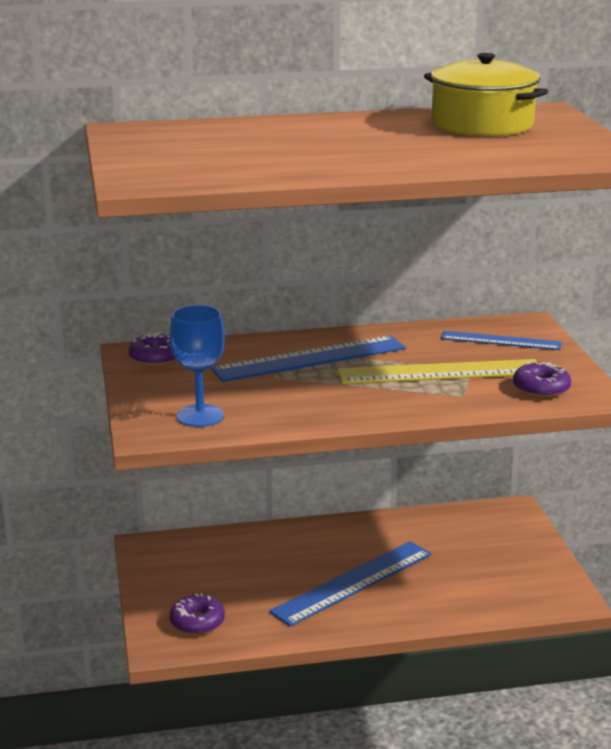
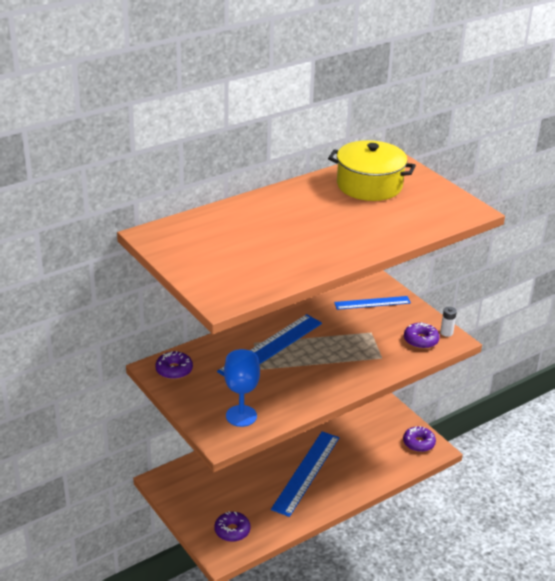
camera: 25 degrees left, 10 degrees up
yellow ruler [338,359,538,384] -> none
none -> purple donut [403,426,436,452]
none -> white battery [440,307,457,337]

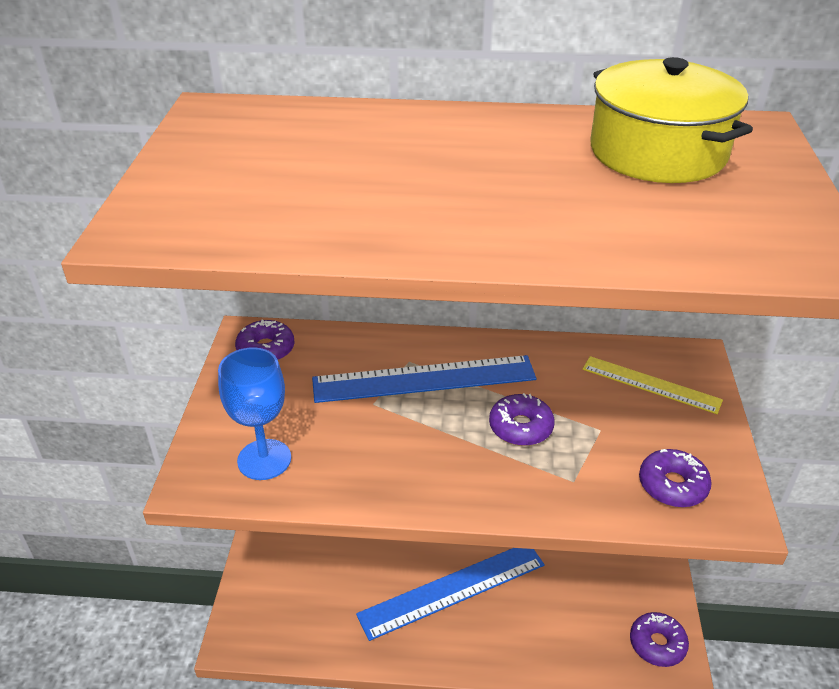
camera: 40 degrees right, 5 degrees up
purple donut [214,511,251,542] -> purple donut moved to [489,393,555,446]
blue ruler [334,296,411,310] -> yellow ruler [583,356,723,414]
white battery [440,307,457,337] -> none

